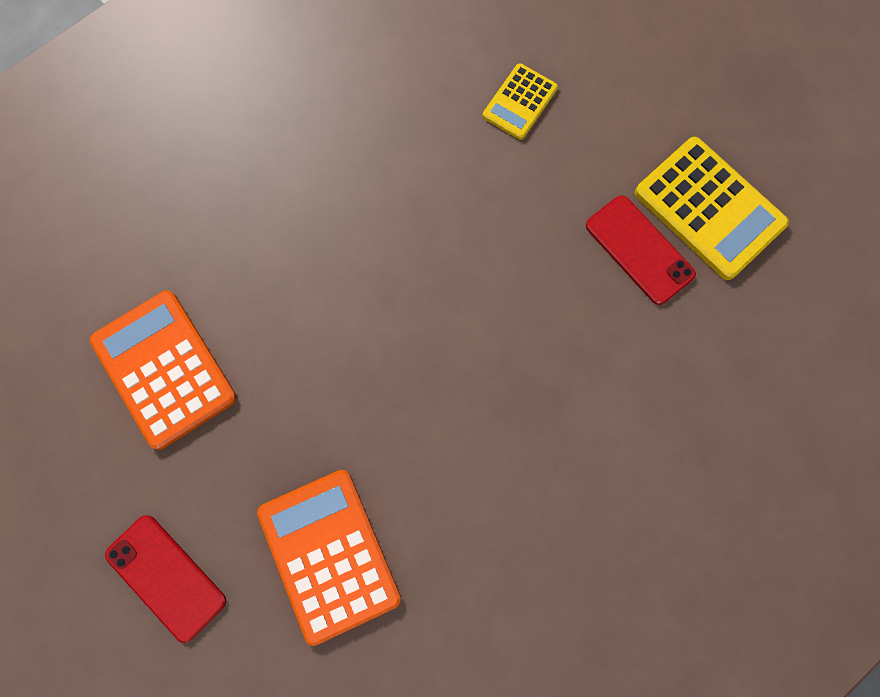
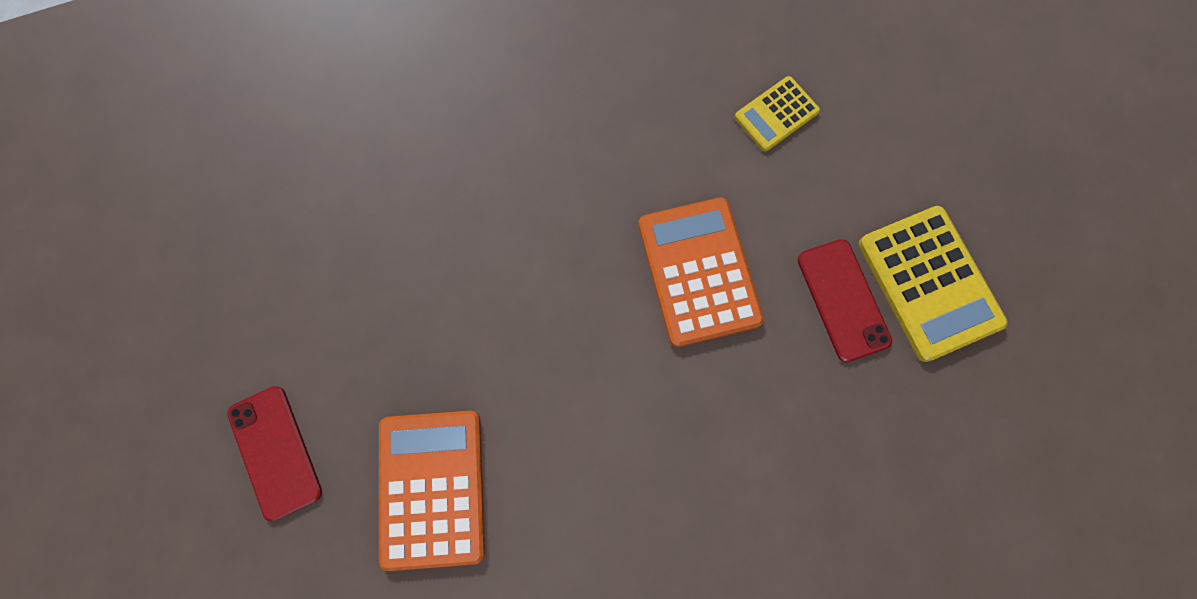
camera: 20 degrees right, 0 degrees up
orange calculator [90,290,237,450] -> orange calculator moved to [638,198,764,347]

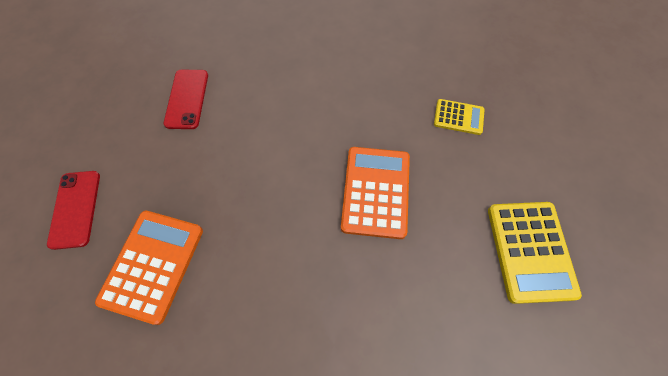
camera: 20 degrees right, 10 degrees down
yellow calculator [735,76,820,151] -> yellow calculator turned 150 degrees counterclockwise [434,99,485,135]
red phone [797,239,892,362] -> red phone moved to [164,70,208,129]

